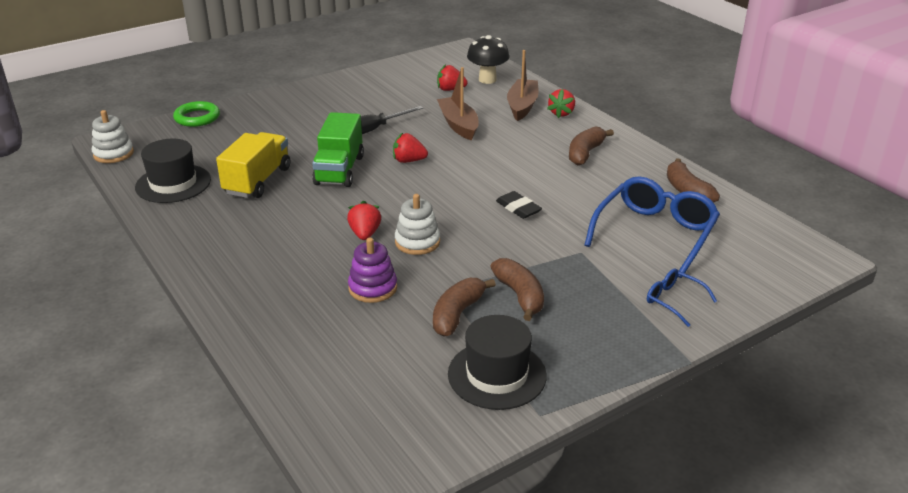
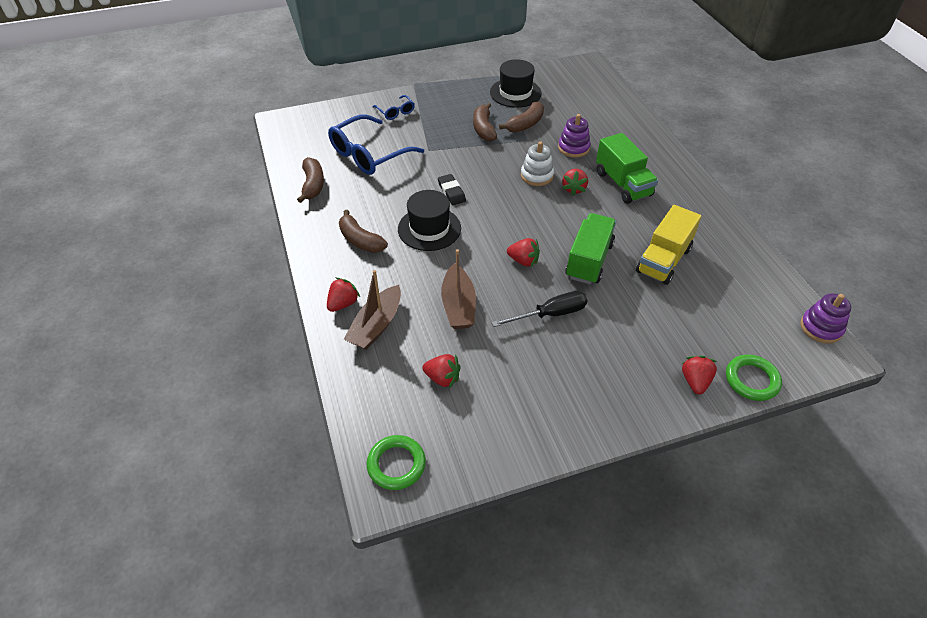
camera: 165 degrees left, 15 degrees up
white stacking toy [92,110,134,163] -> purple stacking toy [801,293,851,344]
black hat [135,138,211,203] -> black hat moved to [398,190,461,251]
black mushroom [467,35,509,84] -> none
brown banana [569,126,614,166] -> brown banana turned 90 degrees clockwise [339,210,388,253]
none -> green ring [366,435,426,490]
none -> green truck [596,133,658,204]
none -> red strawberry [682,356,717,394]

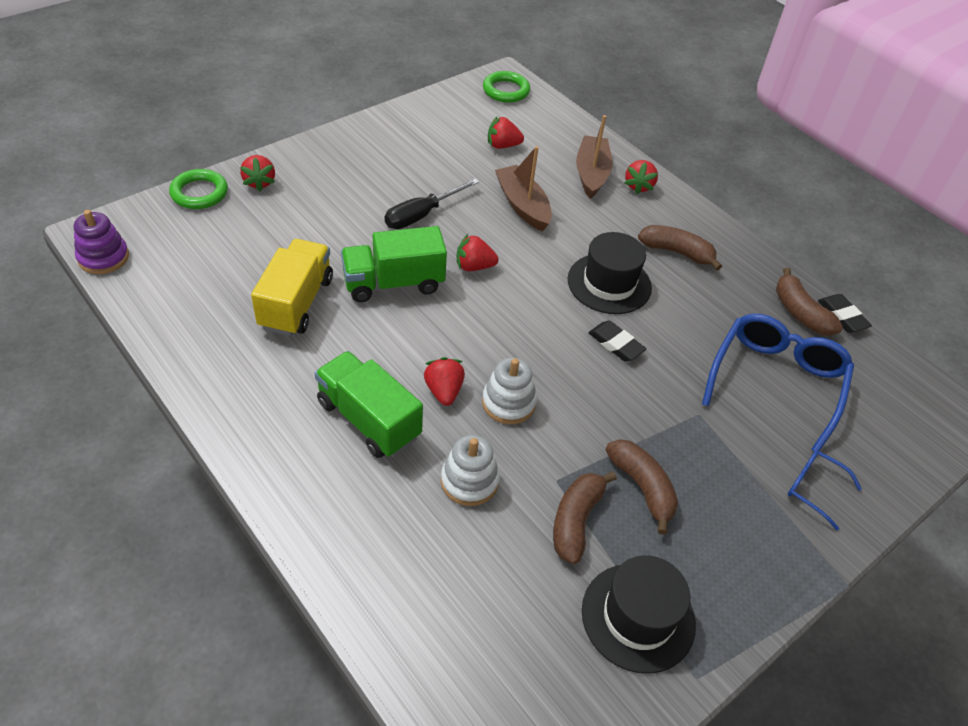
camera: 155 degrees right, 0 degrees up
purple stacking toy [558,114,591,158] -> white stacking toy [441,435,500,506]
green truck [565,213,616,285] -> green truck turned 75 degrees clockwise [341,226,447,302]
none -> black eraser [818,294,872,333]

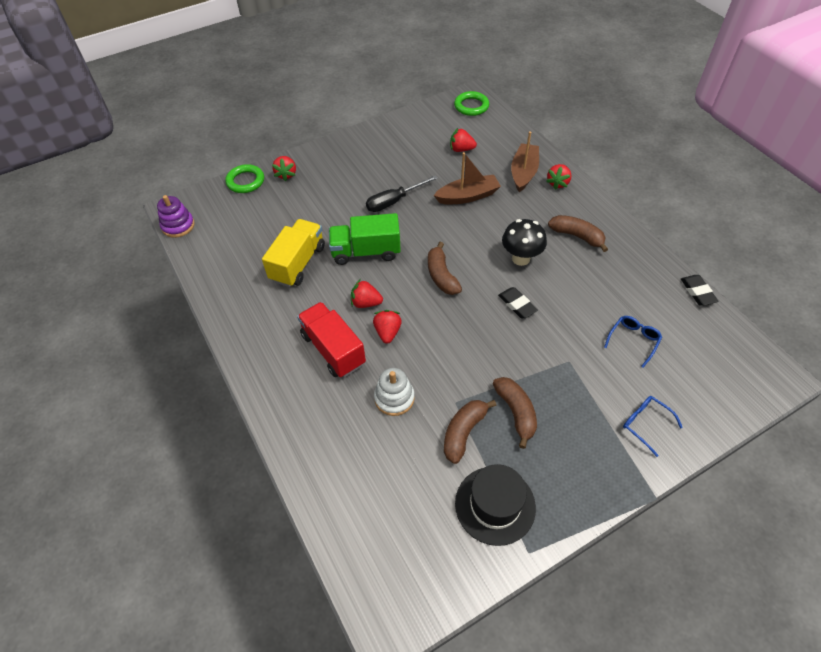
camera: 15 degrees right, 5 degrees up
green truck [315,351,423,458] -> red truck [297,302,366,377]
red strawberry [457,234,499,271] -> red strawberry moved to [351,280,383,308]
white stacking toy [482,357,537,424] -> none
brown boat [495,146,552,231] -> brown boat turned 90 degrees clockwise [433,152,501,204]
black hat [567,232,652,314] -> black mushroom [502,219,547,266]
blue glasses [702,313,854,451] -> blue glasses [604,316,662,367], size x0.49
brown banana [776,267,843,336] -> brown banana moved to [428,242,462,295]

